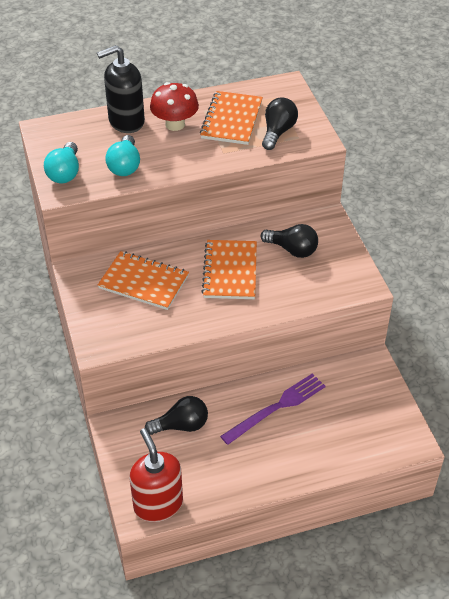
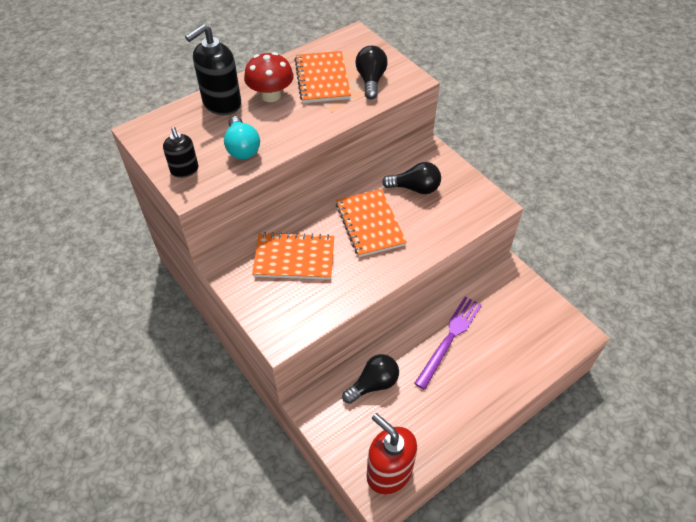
camera: 20 degrees left, 5 degrees up
turquoise light bulb [44,142,79,183] -> black soap dispenser [163,127,198,178]

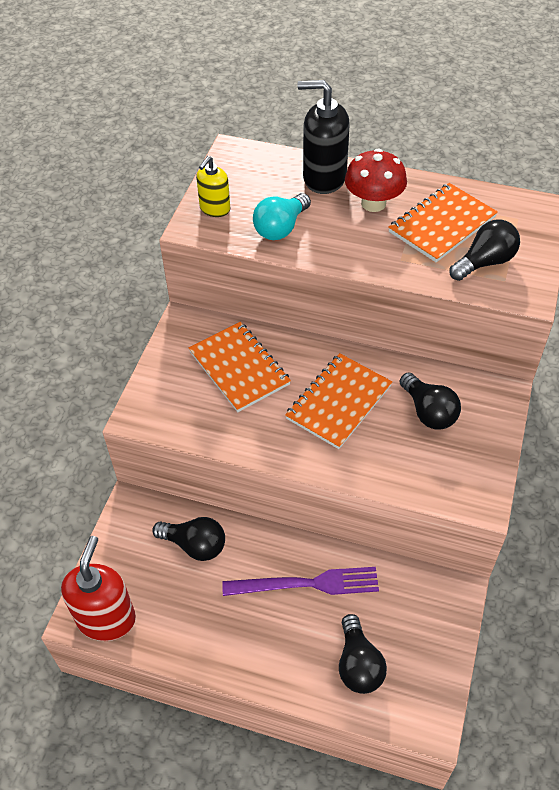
camera: 55 degrees right, 0 degrees up
black soap dispenser [163,127,198,178] -> yellow soap dispenser [196,156,230,217]
none -> black light bulb [339,614,387,694]

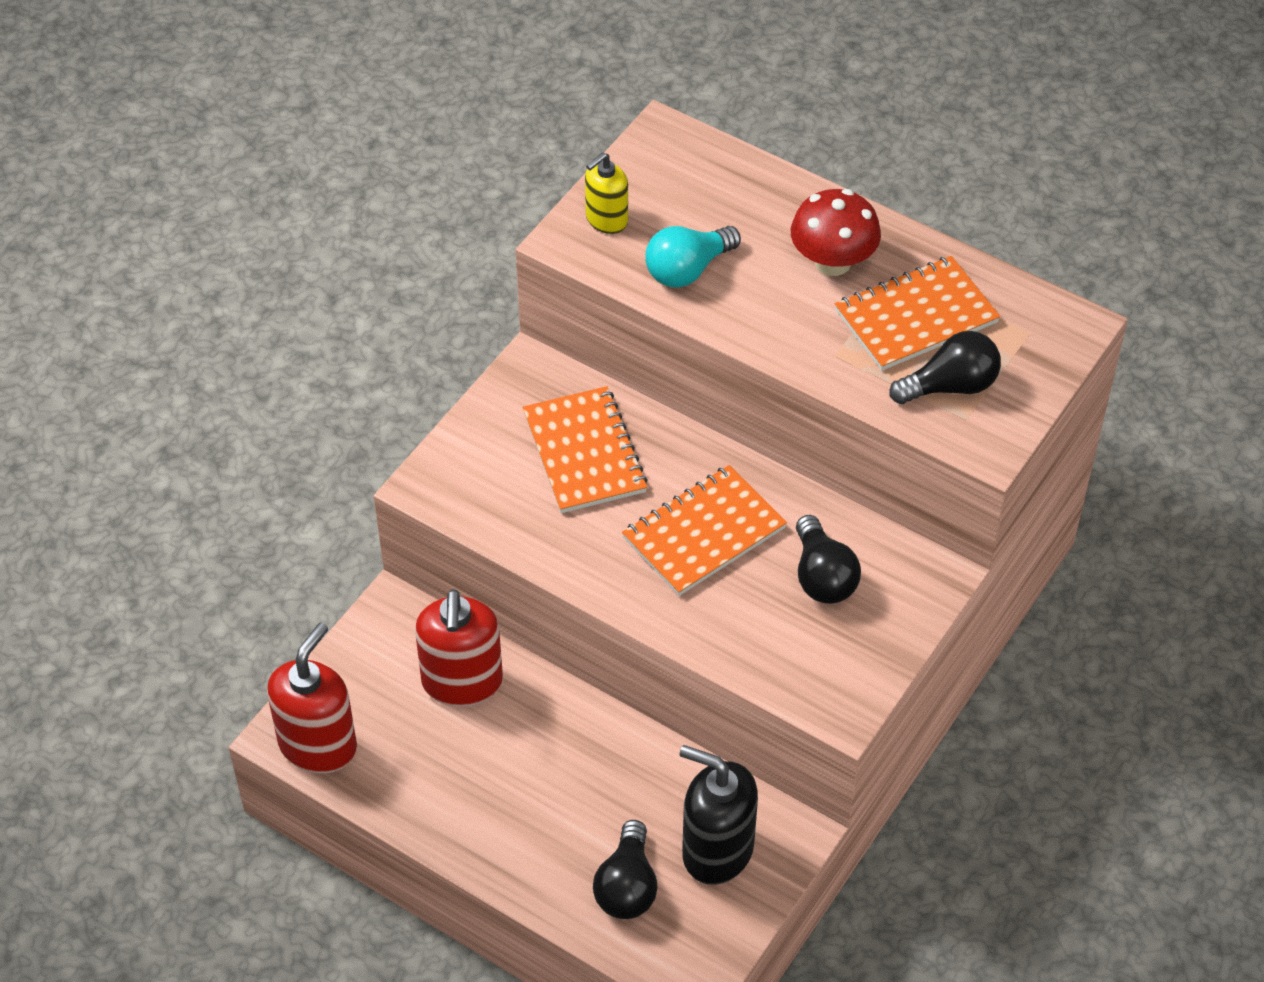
camera: 15 degrees right, 0 degrees up
black light bulb [152,517,225,561] -> red soap dispenser [415,589,503,707]
purple fork [222,567,379,596] -> none
black soap dispenser [298,80,350,194] -> black soap dispenser moved to [680,745,758,885]

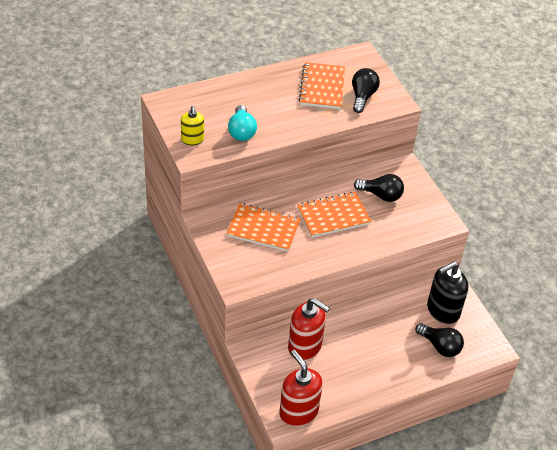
camera: 60 degrees left, 5 degrees down
orange notebook [622,465,787,596] -> orange notebook turned 75 degrees clockwise [297,192,371,237]
red mushroom [791,189,881,276] -> none

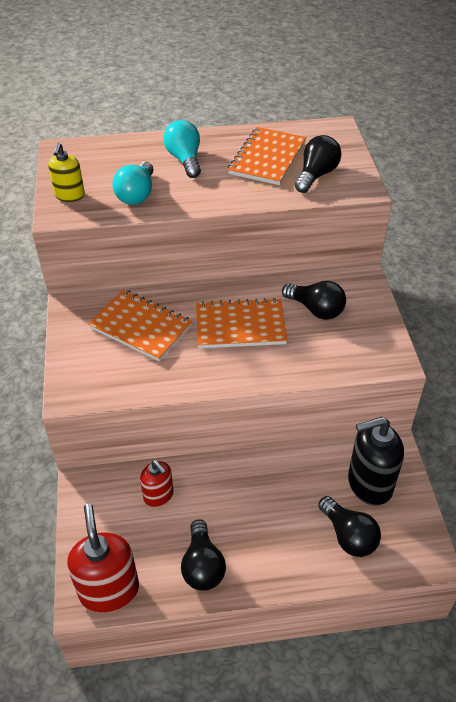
camera: 20 degrees right, 0 degrees up
red soap dispenser [288,298,330,361] -> red soap dispenser [140,460,174,508], size x0.59
none -> turquoise light bulb [163,120,201,178]
none -> black light bulb [181,519,226,591]

